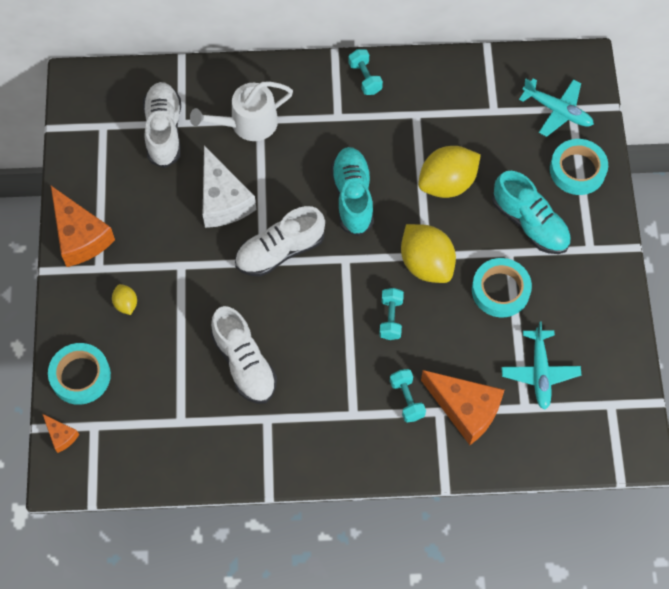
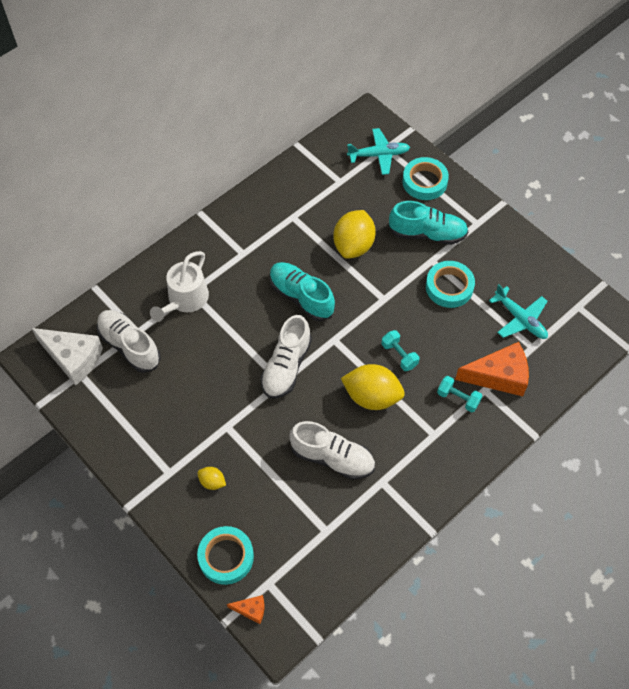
camera: 40 degrees left, 5 degrees down
orange cheese [51,186,115,267] -> none
white cheese [203,146,257,228] -> white cheese moved to [31,328,103,386]
turquoise dumbbell [348,49,383,95] -> none
yellow lemon [401,224,456,283] -> yellow lemon moved to [341,364,405,410]

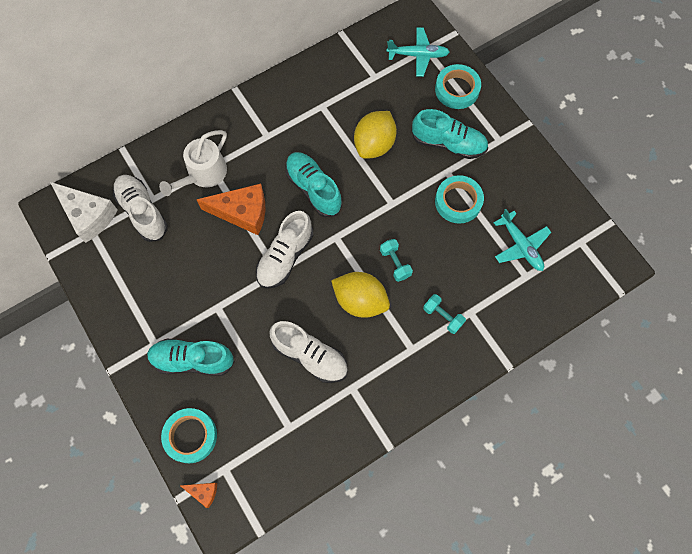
camera: 10 degrees right, 10 degrees up
yellow lemon [198,467,226,490] -> turquoise shoe [147,339,235,376]
orange cheese [455,342,529,396] -> orange cheese moved to [196,183,265,235]

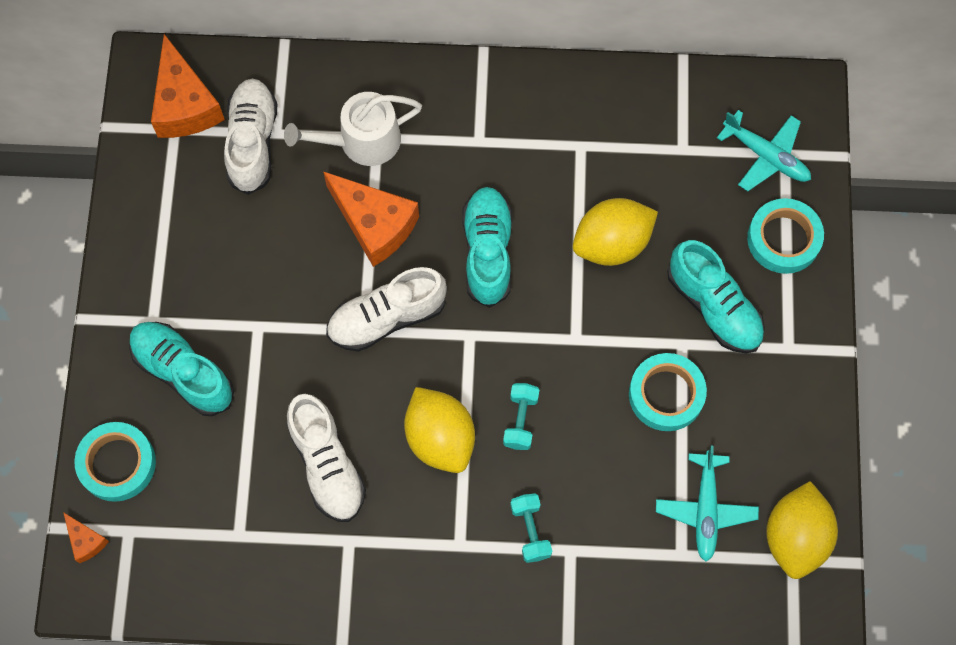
camera: 35 degrees right, 0 degrees up
white cheese [50,182,118,243] -> orange cheese [151,34,225,138]
none -> yellow lemon [766,481,838,579]

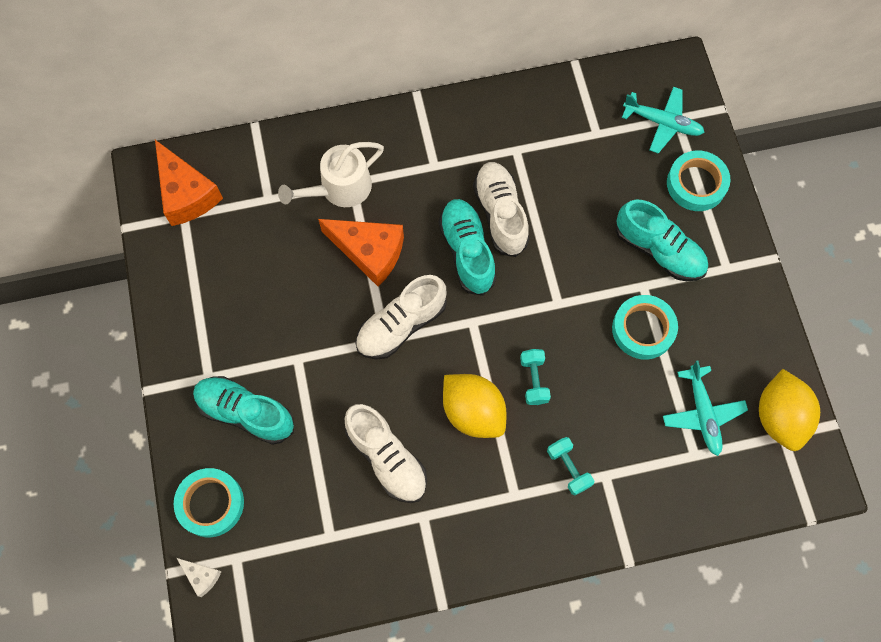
camera: 15 degrees left, 0 degrees up
orange cheese [63,512,109,563] -> white cheese [177,558,222,597]
white shoe [224,79,278,195] -> white shoe moved to [473,162,529,257]
yellow lemon [573,198,658,266] -> none

